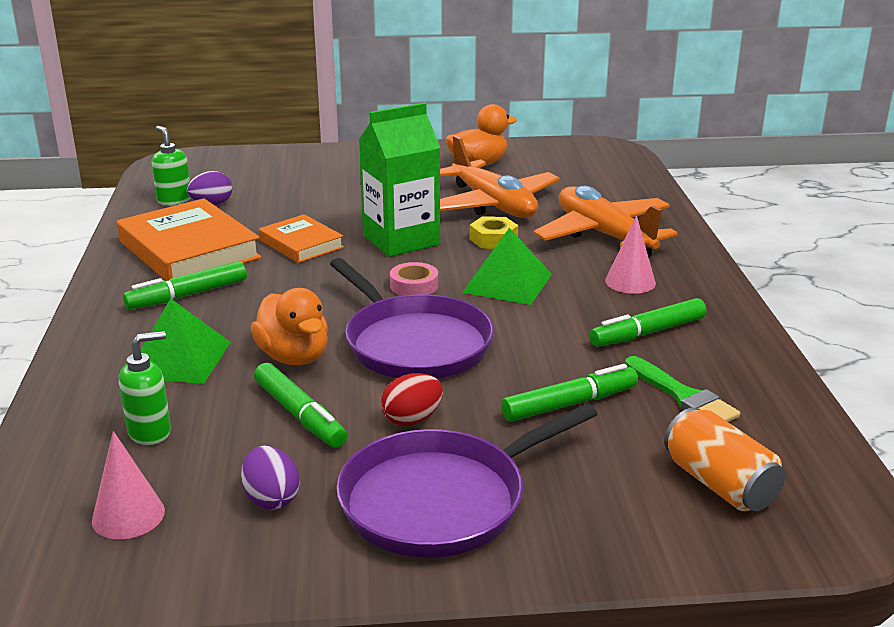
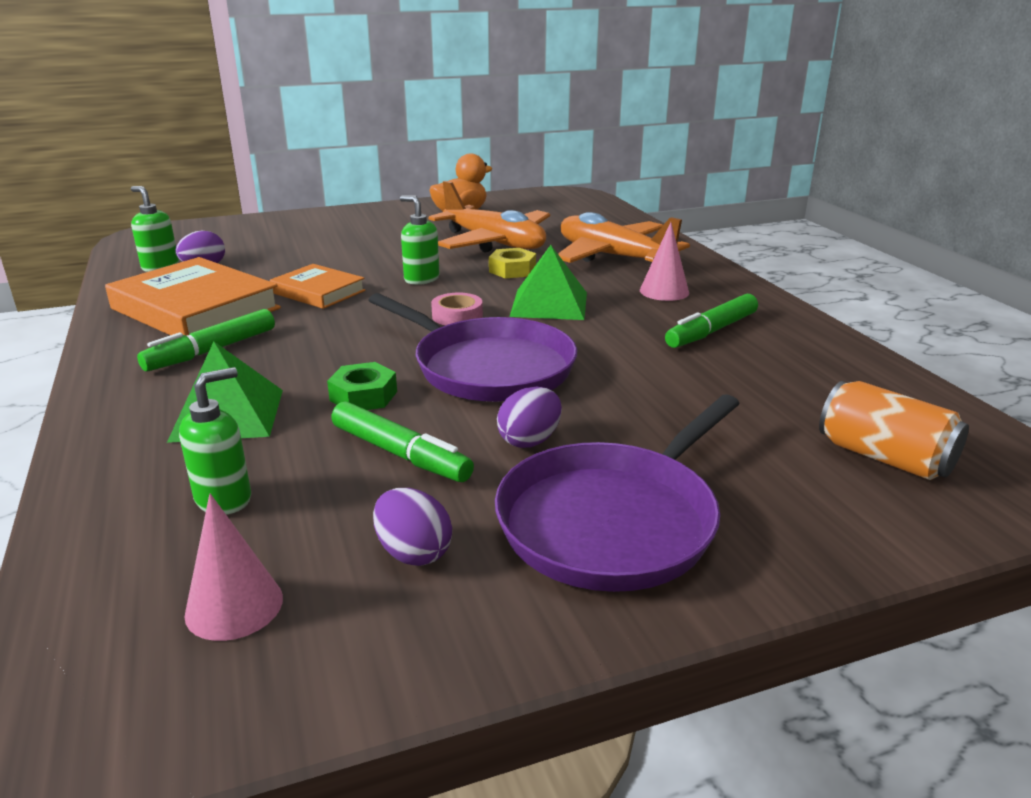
camera: 15 degrees left, 0 degrees up
orange duck [251,288,328,365] -> green nut [327,362,397,410]
green carton [359,103,440,257] -> green soap dispenser [400,195,440,285]
red egg [381,373,443,426] -> purple egg [497,387,562,448]
green marker [501,364,638,422] -> none
green brush [625,356,740,422] -> none

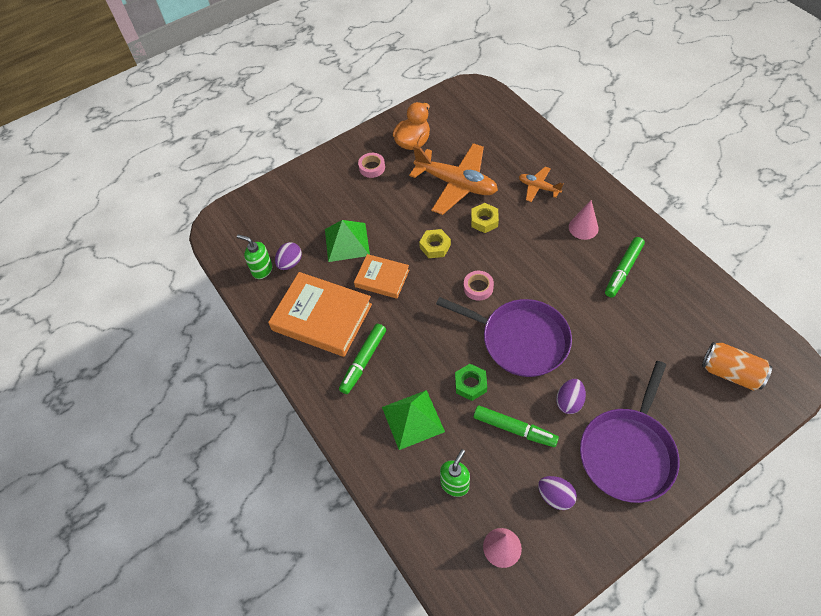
camera: 10 degrees left, 30 degrees up
green soap dispenser [400,195,440,285] -> yellow nut [419,229,451,258]
green pyramid [509,245,587,320] -> green pyramid moved to [325,220,370,262]
orange plane [558,212,690,263] -> orange plane [519,167,563,202], size x0.50
none -> pink tape [358,153,385,178]

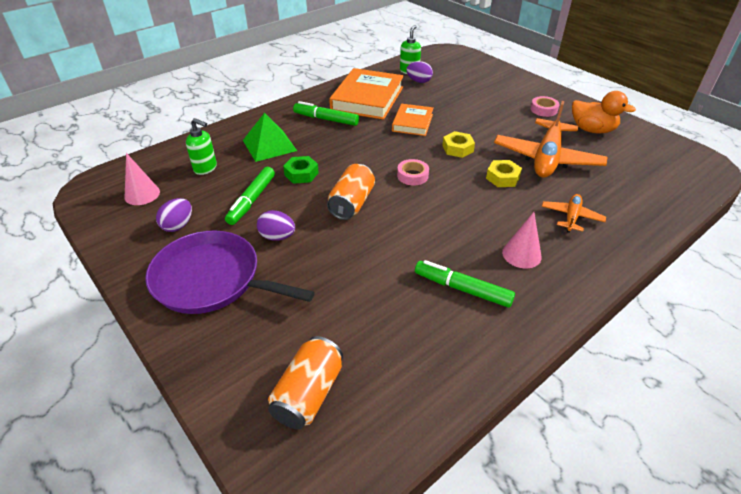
camera: 80 degrees right, 15 degrees down
green pyramid [325,220,370,262] -> none
purple pan [436,297,572,377] -> orange can [327,164,375,220]

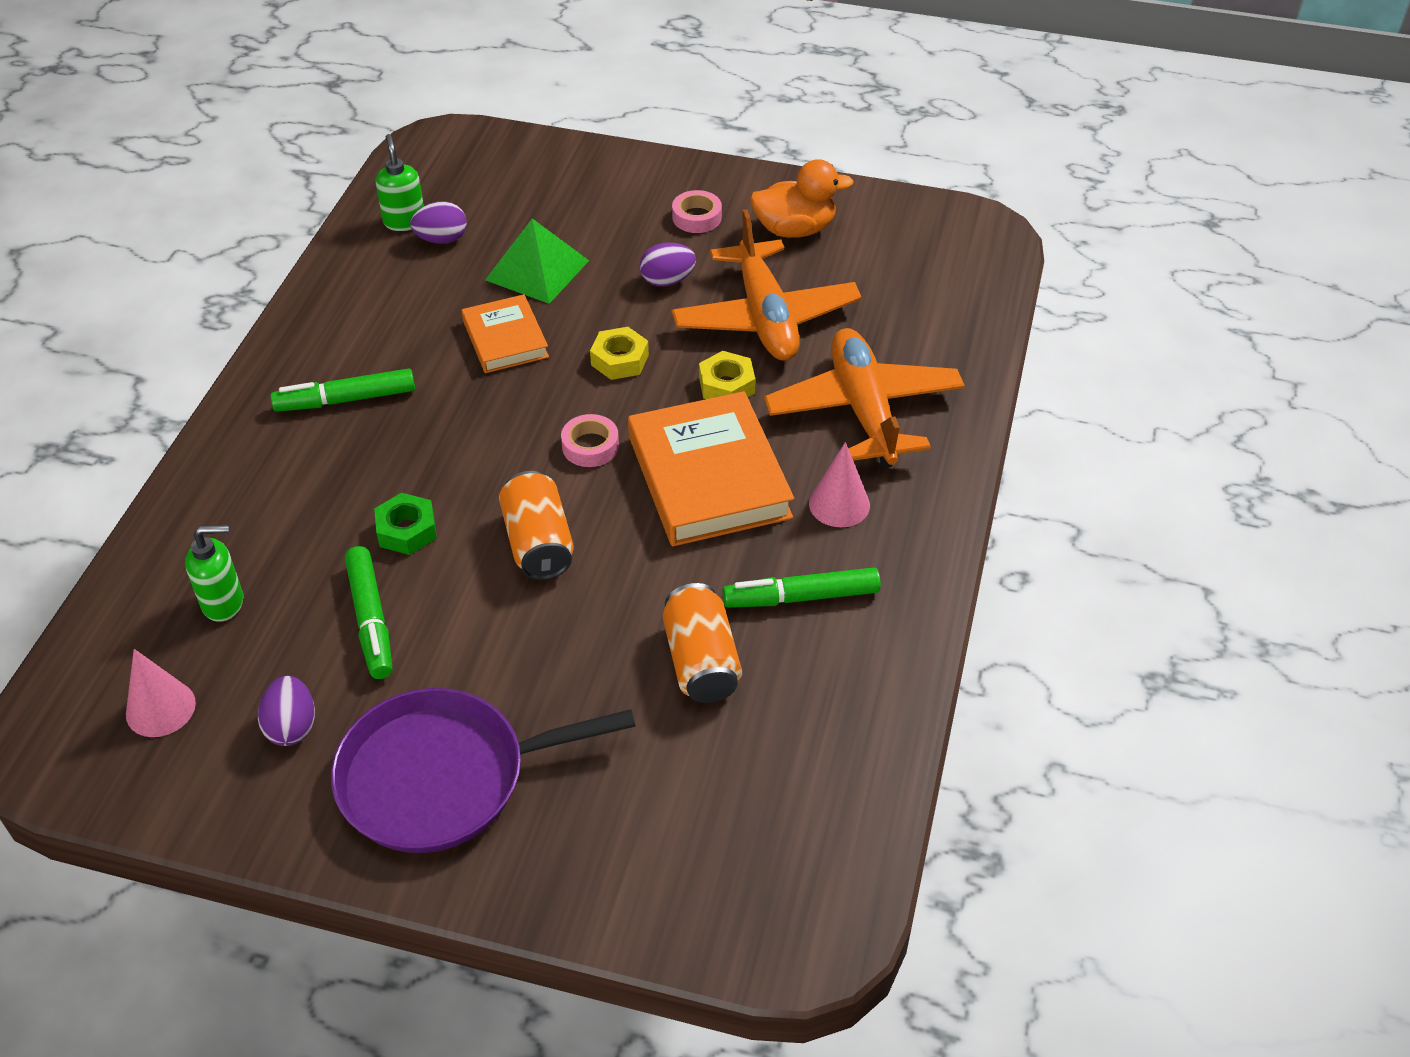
camera: 35 degrees left, 5 degrees up
green pyramid [243,113,297,162] -> green pyramid moved to [485,218,589,304]
purple egg [257,210,295,241] -> purple egg moved to [640,242,696,287]
orange can [268,336,343,429] -> orange can moved to [663,583,742,703]
orange book [329,68,404,120] -> orange book moved to [628,391,794,546]
orange plane [542,194,606,233] -> orange plane [764,328,965,468], size x2.00

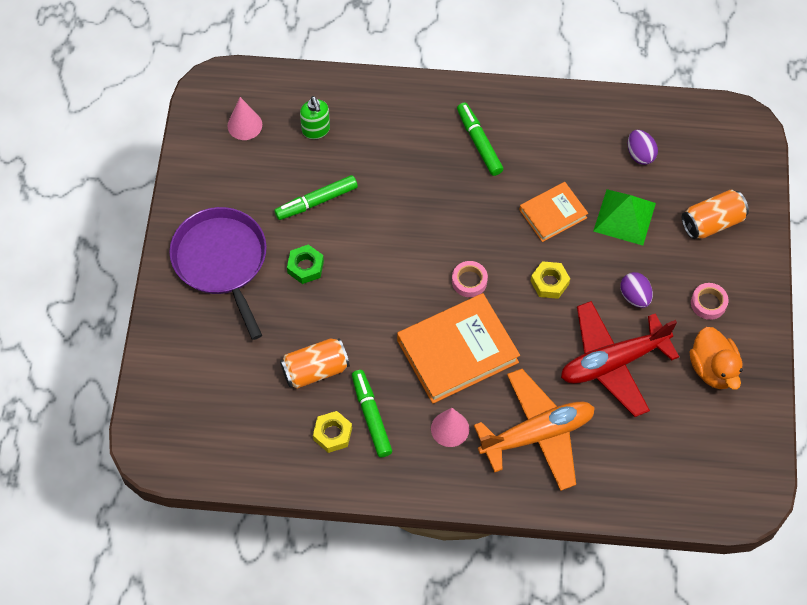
camera: 80 degrees right, 15 degrees up
purple egg [258,676,315,746] -> none
green nut [374,493,437,555] -> green nut moved to [287,244,324,284]
green soap dispenser [376,134,424,231] -> none
orange can [499,471,574,580] -> orange can moved to [682,190,749,239]
orange plane [671,209,862,361] -> red plane [561,301,679,417]
yellow nut [699,351,755,399] -> yellow nut moved to [313,411,352,453]

